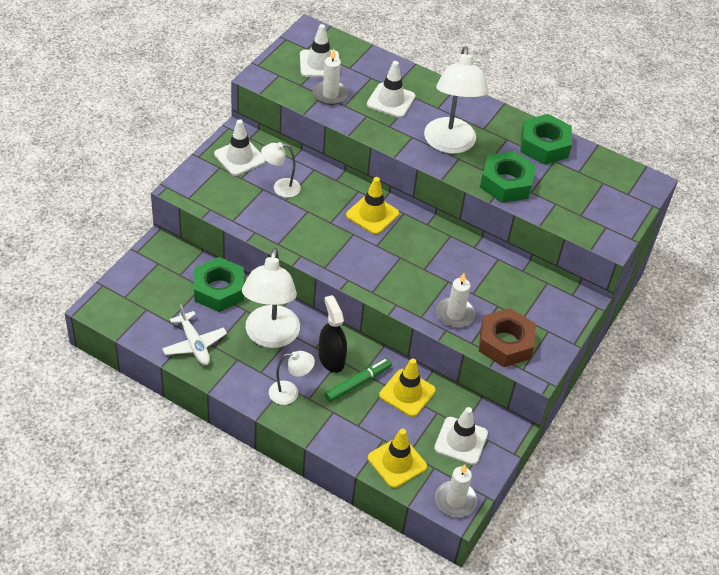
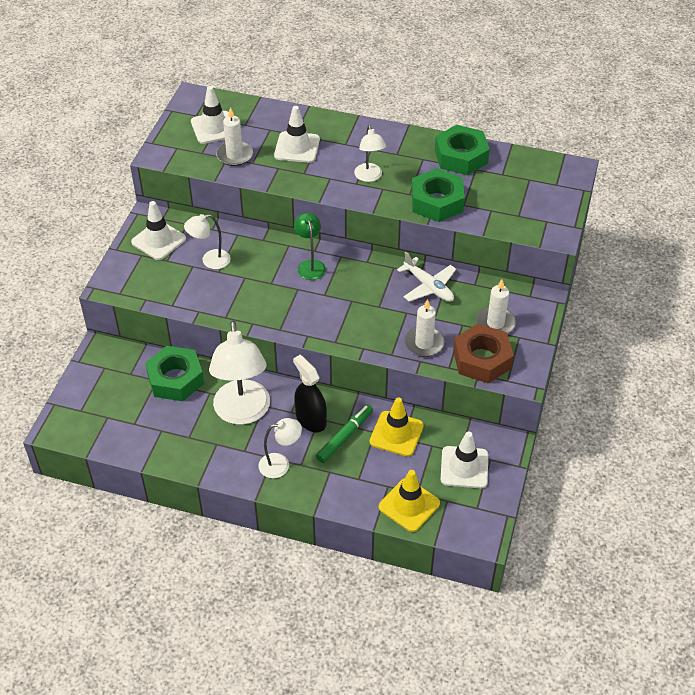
camera: 10 degrees left, 0 degrees up
white plane [162,305,227,365] -> white plane moved to [397,252,456,302]
yellow traffic cone [346,177,399,235] -> green lamp [294,213,326,280]
white lamp [424,46,489,154] -> white lamp [354,125,386,182], size x0.52
white candle [435,464,477,517] -> white candle moved to [476,279,516,334]

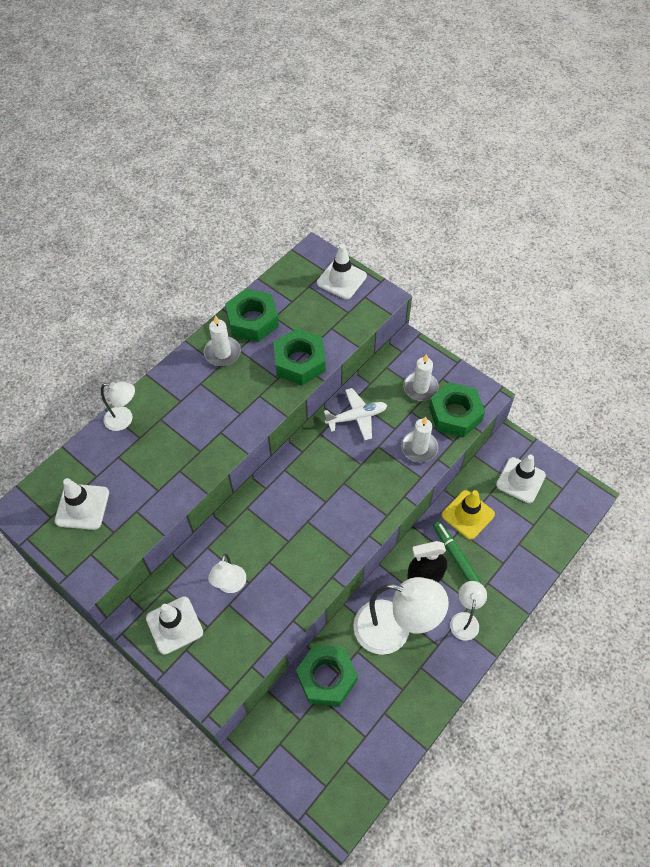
camera: 65 degrees left, 10 degrees up
white candle [216,107,253,166] -> white candle moved to [204,315,241,366]
white traffic cone [274,106,320,163] -> white traffic cone moved to [317,244,367,299]
green lamp [294,213,326,280] -> none
white lamp [354,125,386,182] -> white lamp moved to [101,381,135,431]
yellow traffic cone [379,470,440,532] -> none
brown nut [453,324,514,383] -> green nut [429,382,485,437]

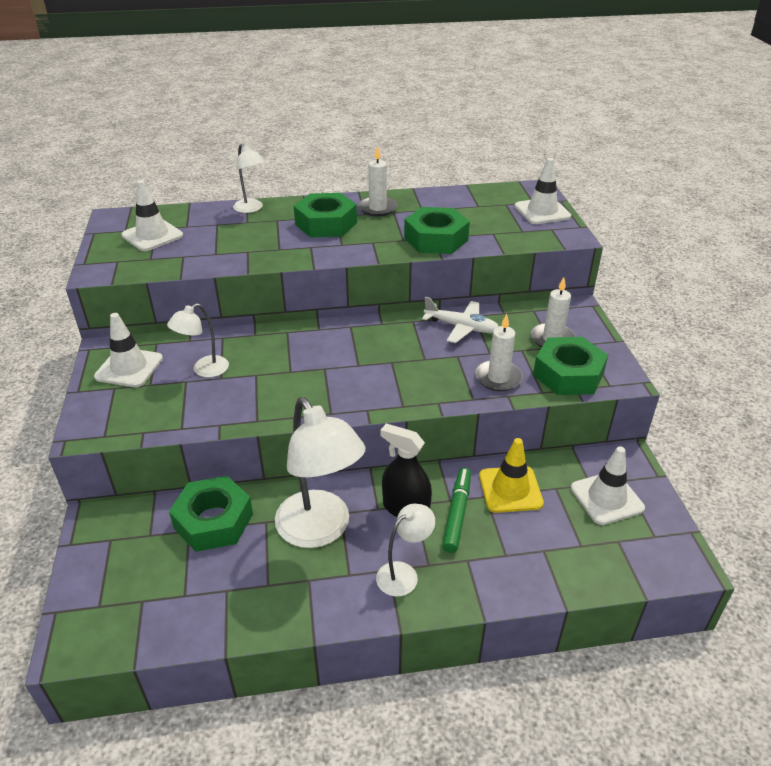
camera: 40 degrees right, 20 degrees down
green nut [225,289,279,342] -> green nut moved to [294,193,357,237]

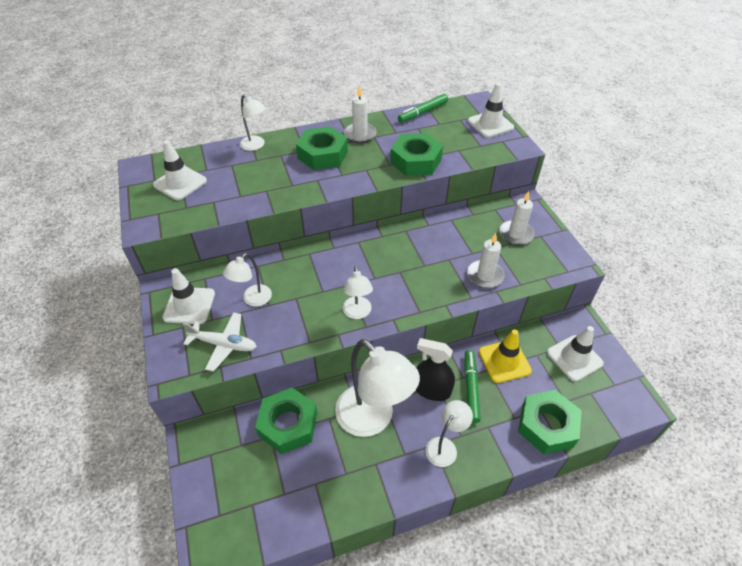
camera: 10 degrees left, 10 degrees up
white plane [422,297,499,343] -> white plane moved to [183,312,257,372]
green nut [533,337,608,395] -> green nut moved to [518,390,582,454]
none -> white lamp [343,266,373,319]
none -> green marker [398,94,448,123]

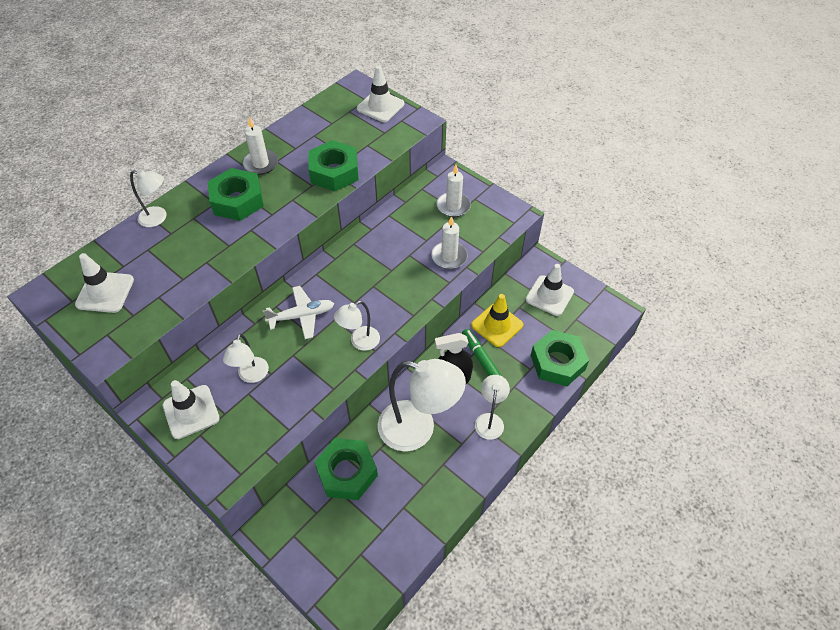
camera: 30 degrees left, 5 degrees up
white plane [183,312,257,372] -> white plane moved to [263,286,334,339]
white lamp [343,266,373,319] -> white lamp turned 90 degrees clockwise [334,301,380,351]
green marker [398,94,448,123] -> none

